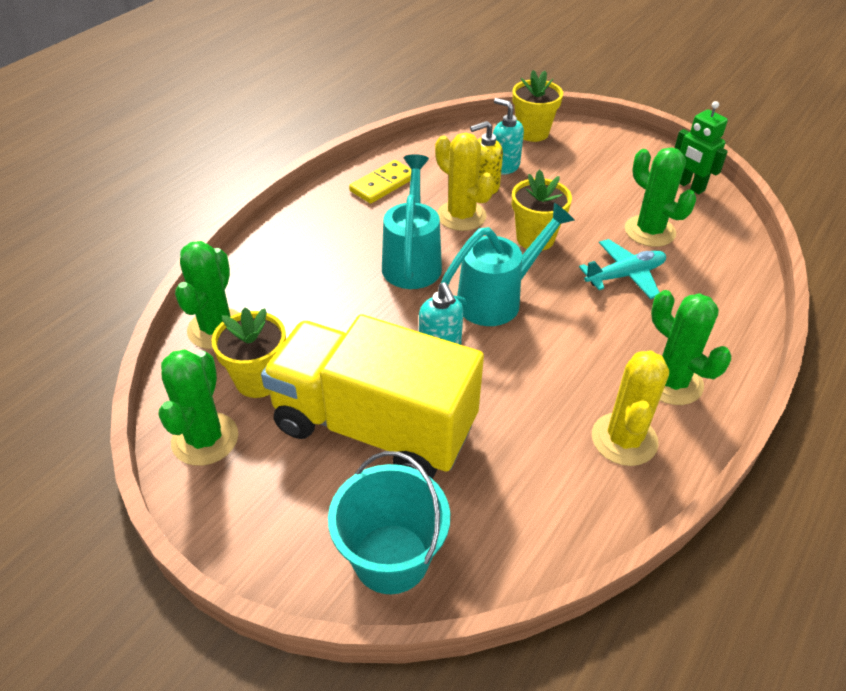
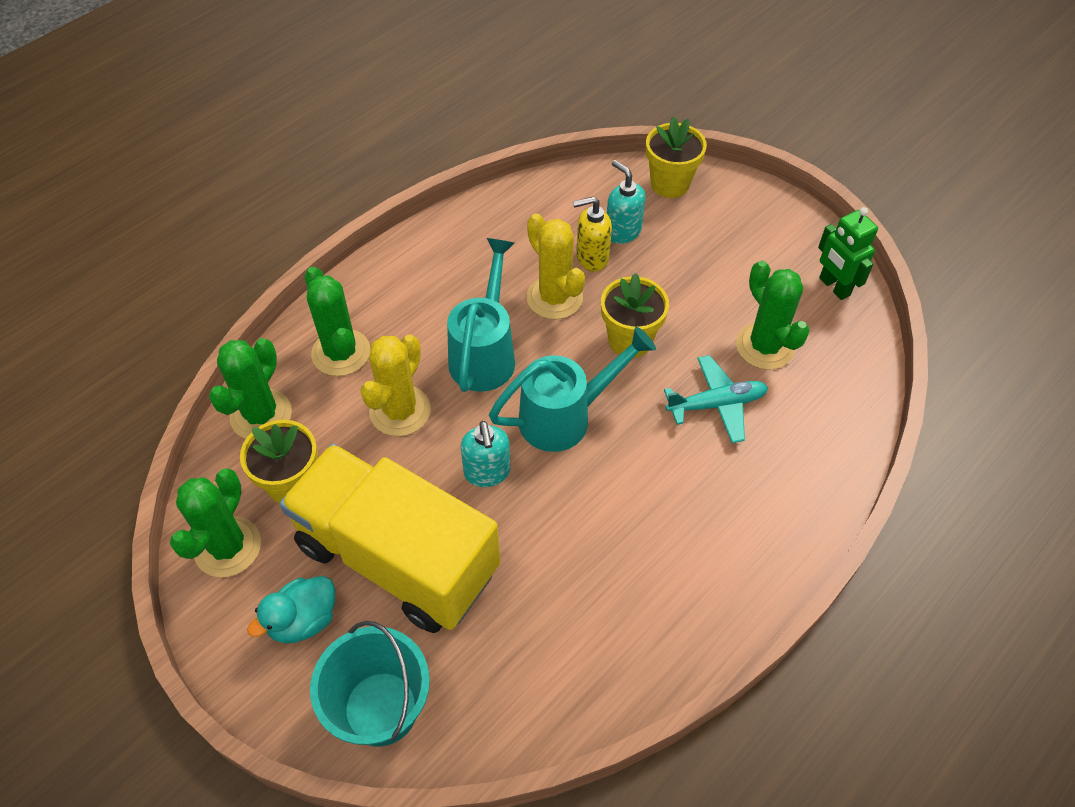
camera: 10 degrees right, 10 degrees up
yellow domino [349,160,411,204] -> none
yellow cactus [592,350,669,466] -> yellow cactus moved to [360,334,431,436]
green cactus [651,290,731,405] -> green cactus moved to [305,267,370,376]
none -> turquoise duck [247,576,335,644]

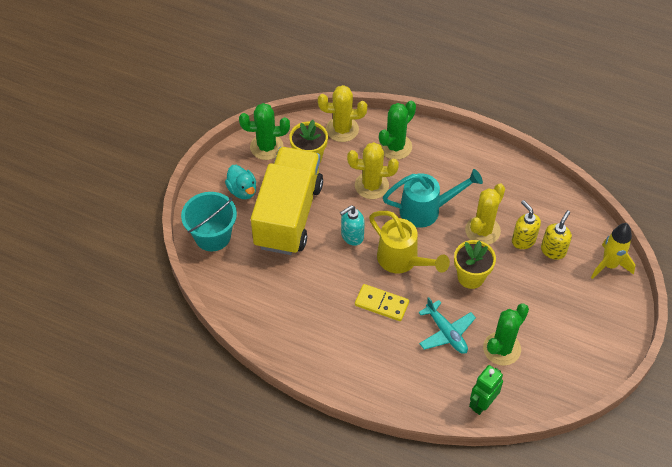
camera: 70 degrees right, 0 degrees up
green cactus [209,338,292,439] -> yellow cactus [318,85,367,142]
turquoise duck [247,576,335,644] -> turquoise duck turned 150 degrees counterclockwise [225,165,256,199]
turquoise watering can [489,327,656,452] -> yellow watering can [369,211,450,273]
turquoise soap dispenser [607,160,646,244] -> yellow soap dispenser [541,210,572,260]
yellow flower pot [646,117,707,198] -> yellow rocket [591,223,636,279]
green robot [818,207,878,300] -> green robot moved to [469,365,503,415]
none -> yellow domino [355,284,409,321]

